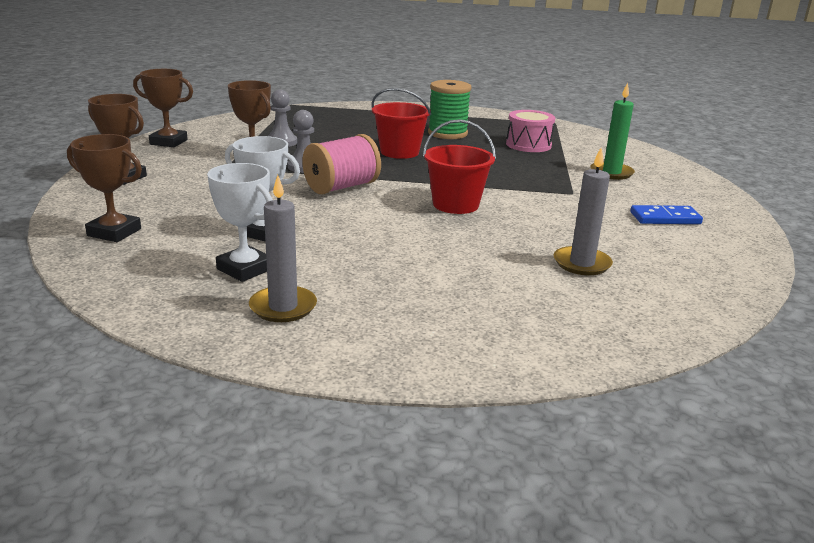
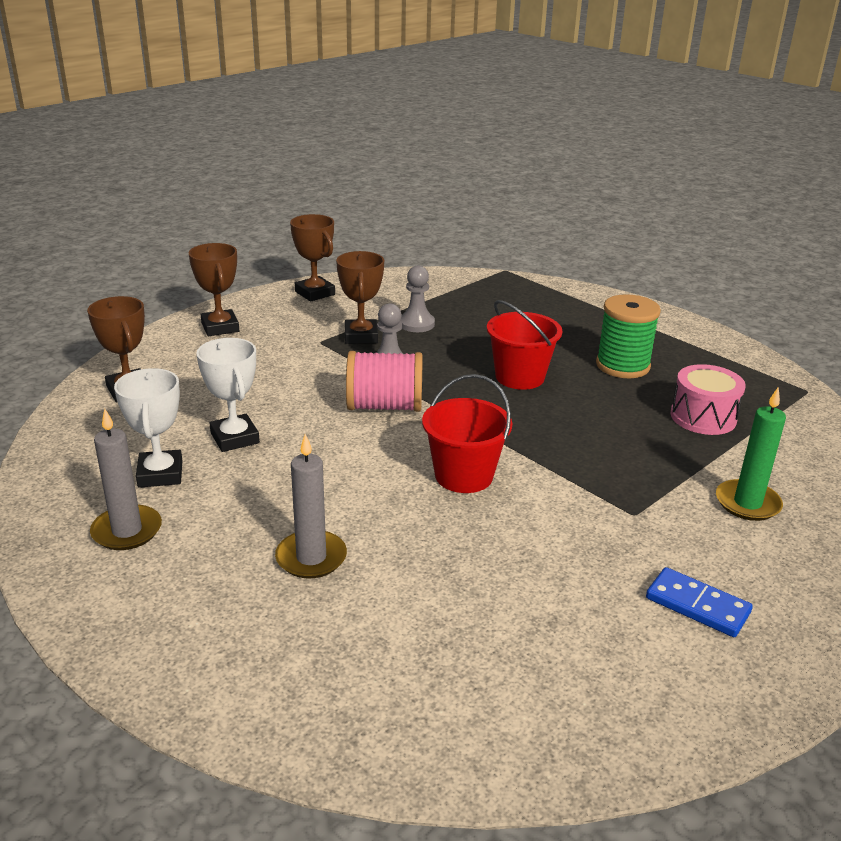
camera: 40 degrees right, 5 degrees up
grey candle [553,147,613,275] -> grey candle moved to [275,434,347,579]

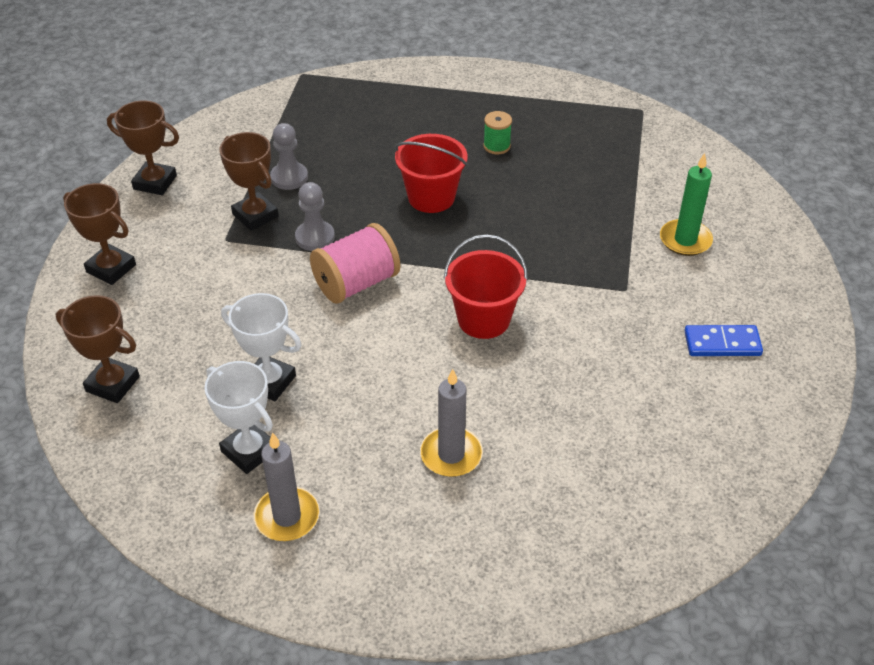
camera: 35 degrees left, 15 degrees up
green spool [596,294,661,378] -> green spool [483,111,512,154], size x0.54
pink drum [670,364,746,435] -> none

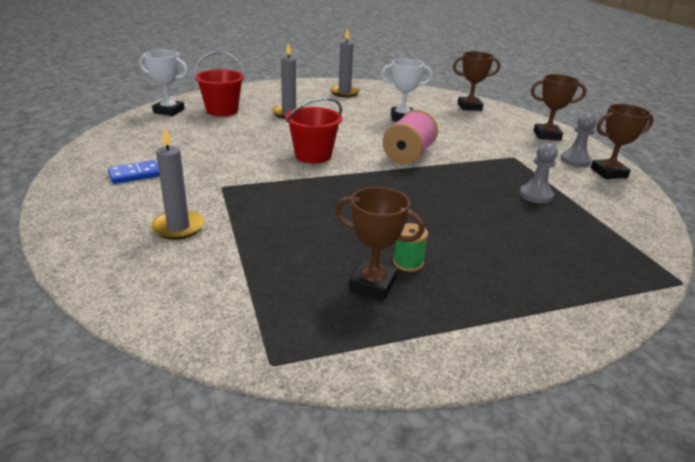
camera: 150 degrees right, 15 degrees down
white trophy [204,361,273,474] -> white trophy moved to [139,50,188,116]
brown trophy [219,132,279,231] -> brown trophy moved to [335,187,425,299]
grey pawn [295,182,335,251] -> grey pawn moved to [561,113,596,167]
red bucket [395,134,467,213] -> red bucket moved to [194,51,245,116]
green candle [660,153,713,256] -> grey candle [151,128,204,240]

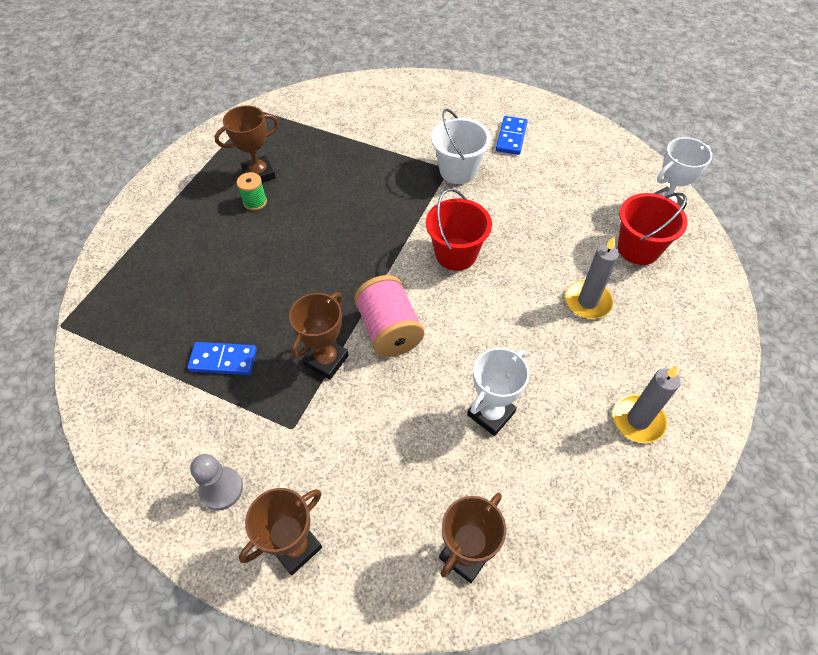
camera: 135 degrees right, 25 degrees up
grey candle [151,128,204,240] -> none
grey pawn [519,143,558,204] -> blue domino [187,342,257,375]
brown trophy [590,104,654,179] -> brown trophy moved to [289,292,349,380]
none -> white bucket [431,109,491,184]

